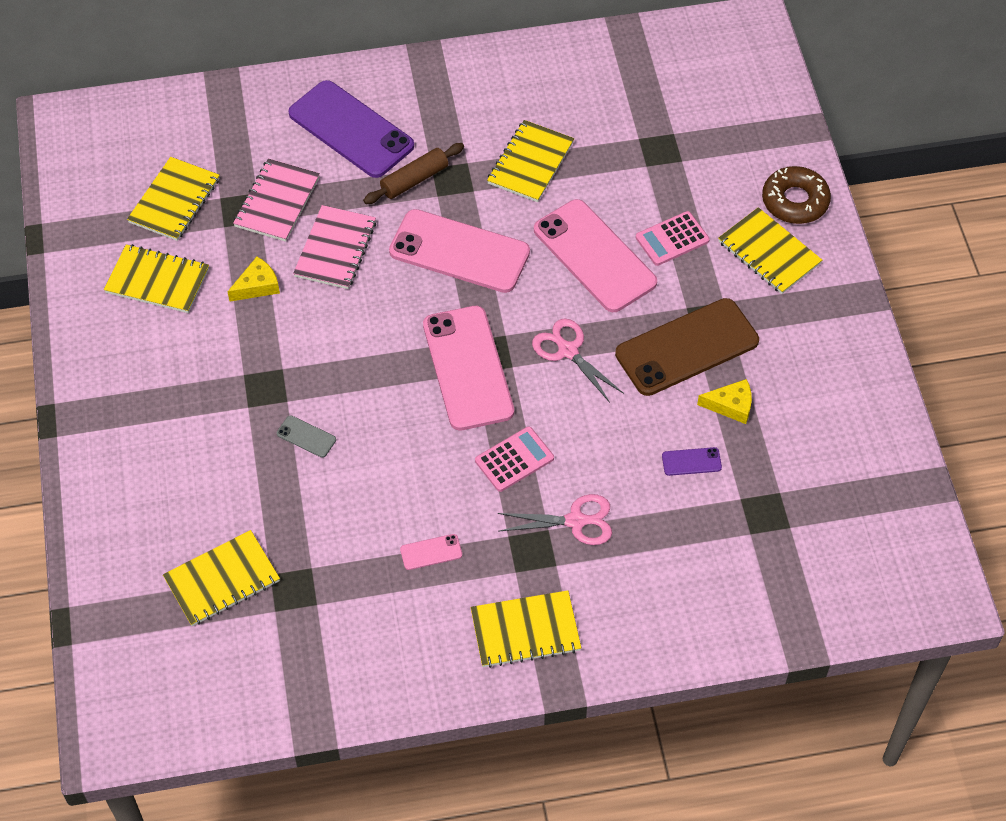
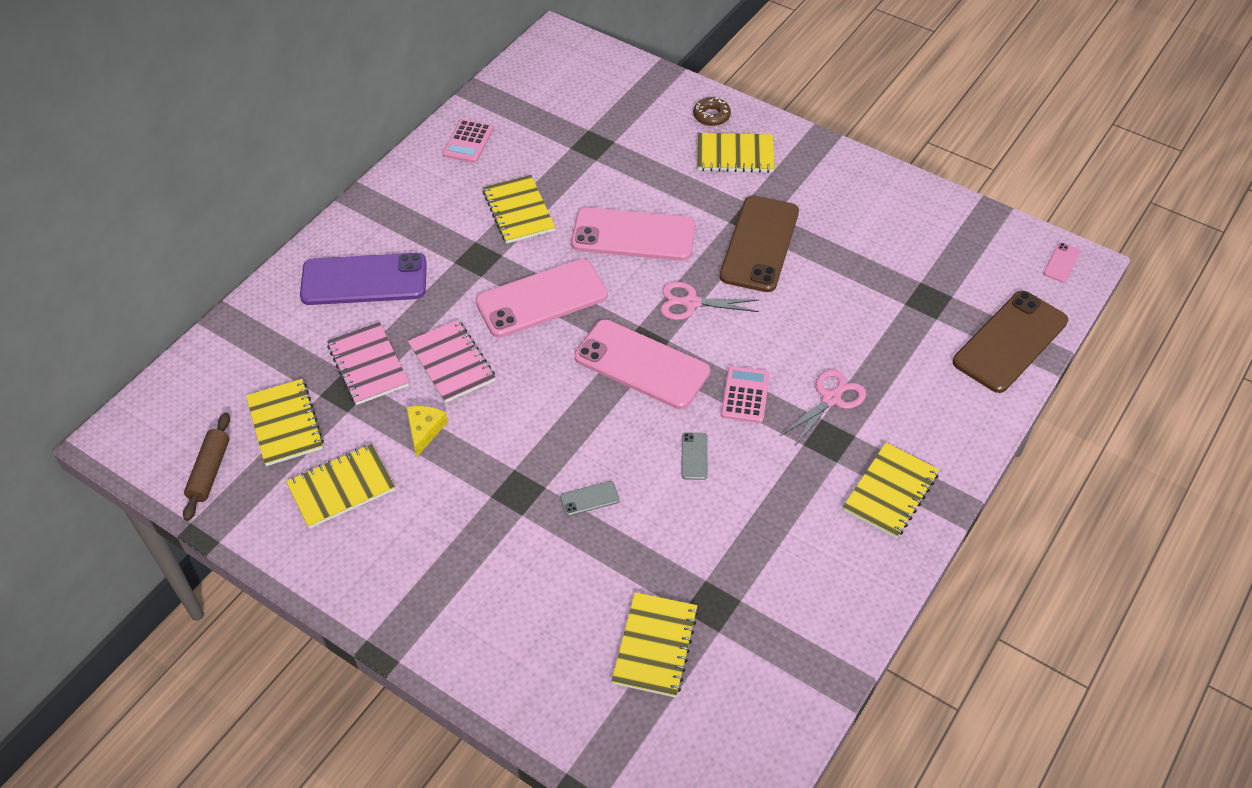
camera: 45 degrees left, 5 degrees down
brown rolling pin [363,143,464,204] -> brown rolling pin moved to [183,412,230,521]
pink phone [400,534,462,570] -> pink phone moved to [1044,243,1081,282]
pink calculator [636,211,710,266] -> pink calculator moved to [443,119,494,163]
purple phone [662,447,722,476] -> none
yellow cheese [697,379,752,424] -> none
brown donut [762,166,831,224] -> brown donut [693,97,731,126], size x0.65
none -> grey phone [681,433,708,480]
none -> brown phone [953,290,1068,393]

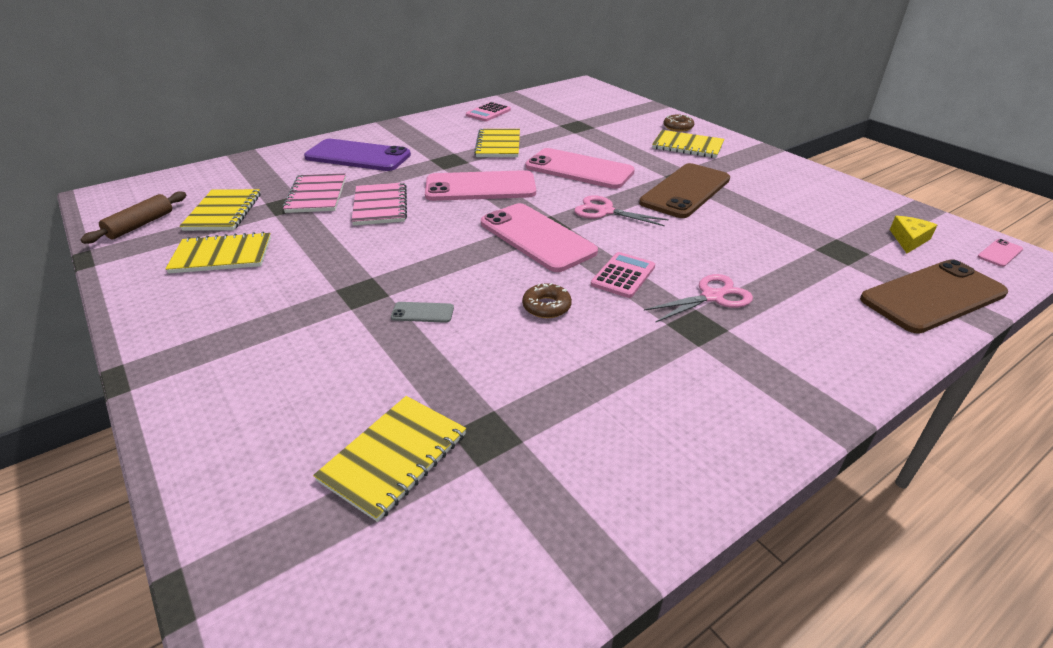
camera: 20 degrees right, 15 degrees down
yellow cheese [406,406,448,457] -> yellow cheese moved to [890,216,937,253]
grey phone [681,433,708,480] -> brown donut [522,283,572,318]
yellow notebook [843,443,940,539] -> none

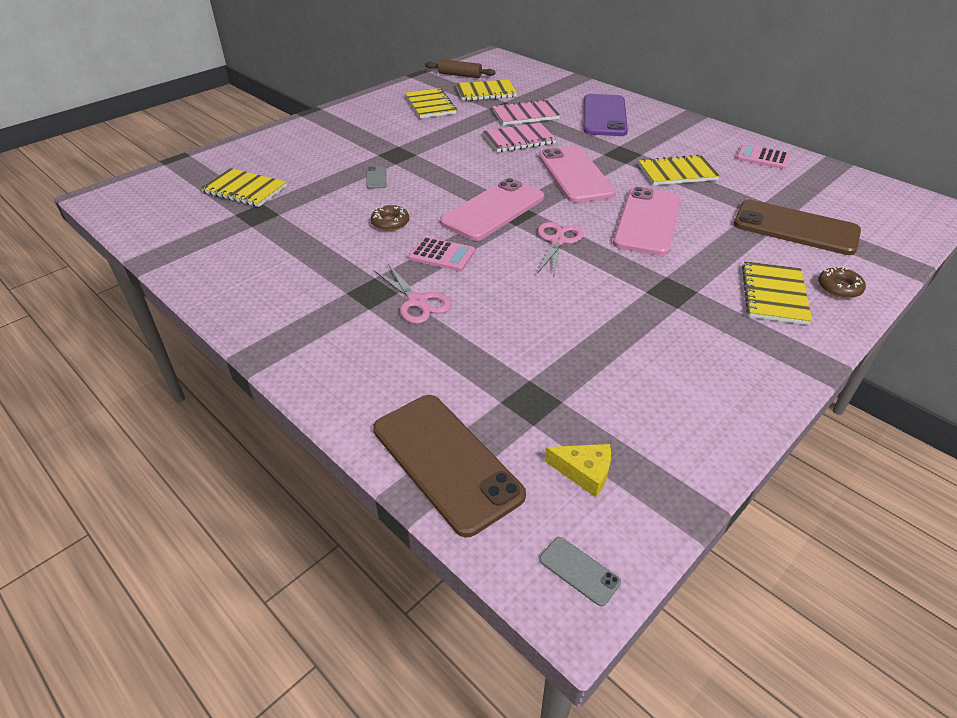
camera: 80 degrees right, 5 degrees up
brown phone [639,163,730,218] -> brown phone moved to [733,200,861,255]
pink phone [978,239,1023,267] -> grey phone [539,537,621,606]

